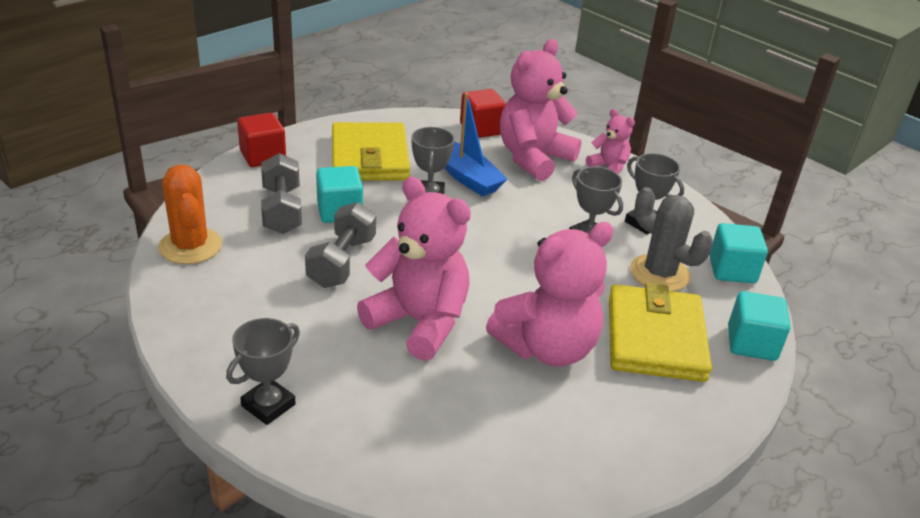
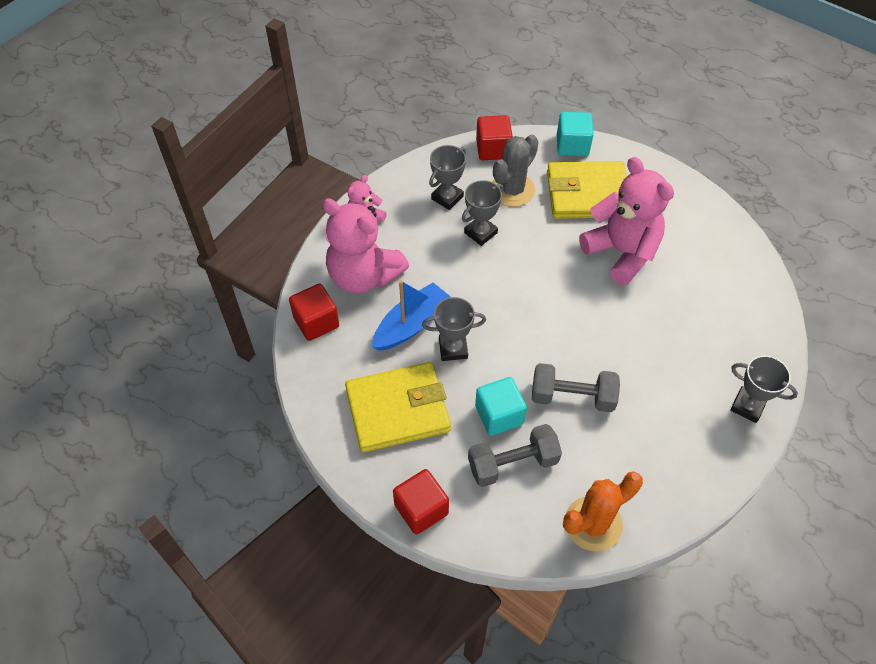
camera: 95 degrees left, 20 degrees up
pink teddy bear [357,177,471,361] -> none
turquoise cube [709,223,768,283] -> red cube [476,115,513,160]

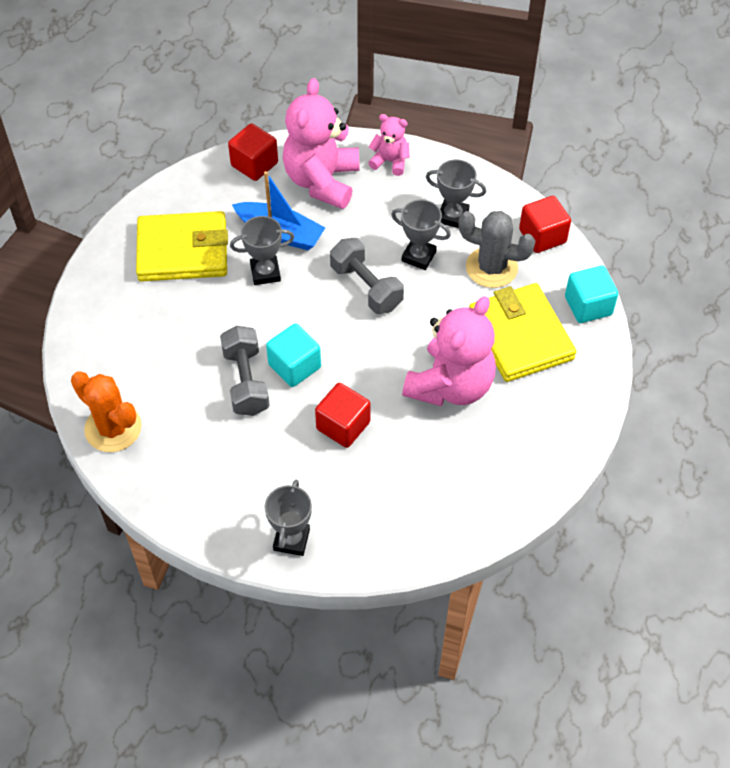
camera: 70 degrees right, 0 degrees up
yellow wallet [345,362,451,452] -> yellow wallet turned 60 degrees counterclockwise [136,211,228,282]
red cube [393,469,449,535] -> red cube moved to [315,383,371,448]
grey trophy [422,297,486,361] -> grey trophy turned 75 degrees counterclockwise [230,216,295,285]
grey dumbbell [468,424,562,487] -> grey dumbbell moved to [330,238,404,314]
turquoise cube [475,377,527,436] -> turquoise cube moved to [266,323,321,387]

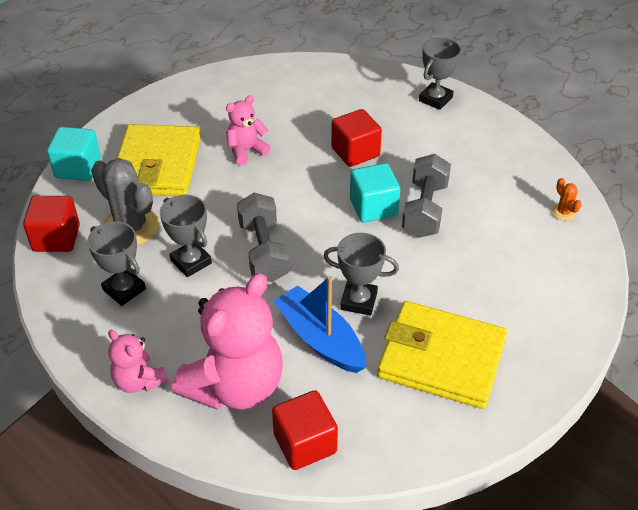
camera: 155 degrees left, 10 degrees down
orange cactus [71,371,142,452] -> orange cactus [552,178,582,221], size x0.44
pink teddy bear [402,296,496,406] -> pink teddy bear [226,96,271,165], size x0.50

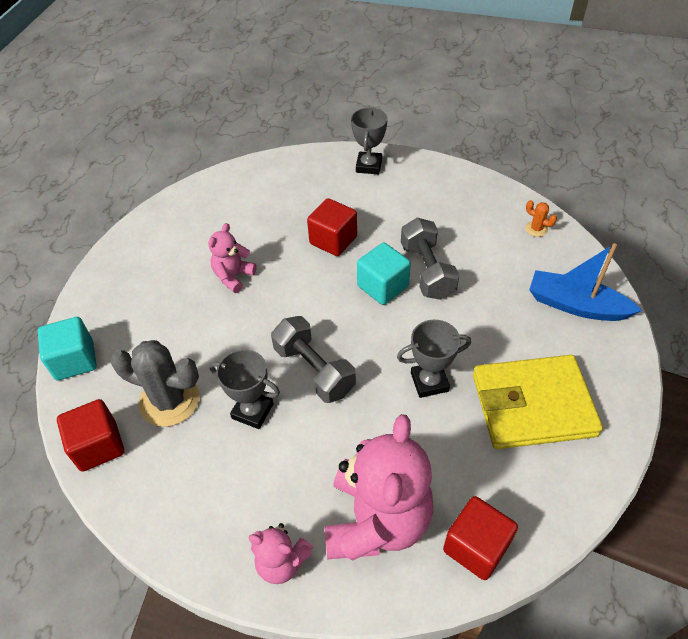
camera: 25 degrees left, 5 degrees up
grey trophy [87,221,146,306] -> none
yellow wallet [117,124,201,196] -> none
blue boat [273,276,366,373] -> blue boat moved to [529,243,642,321]

